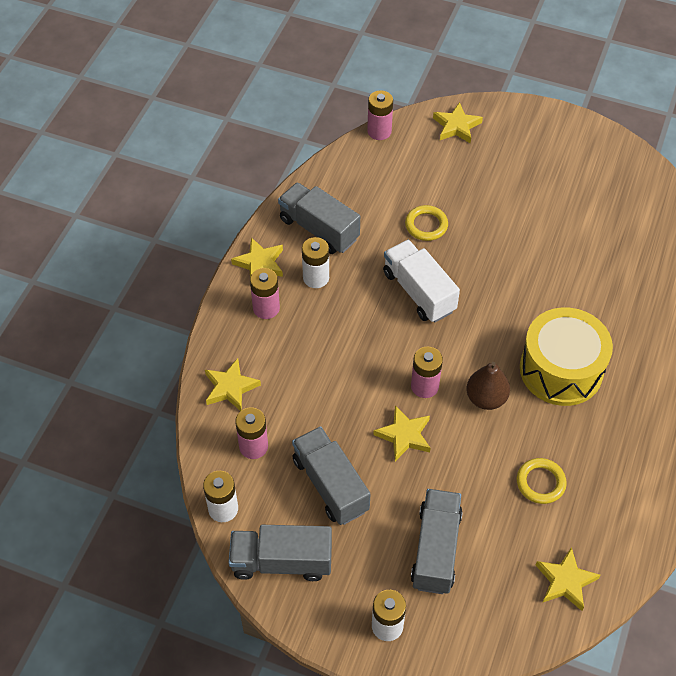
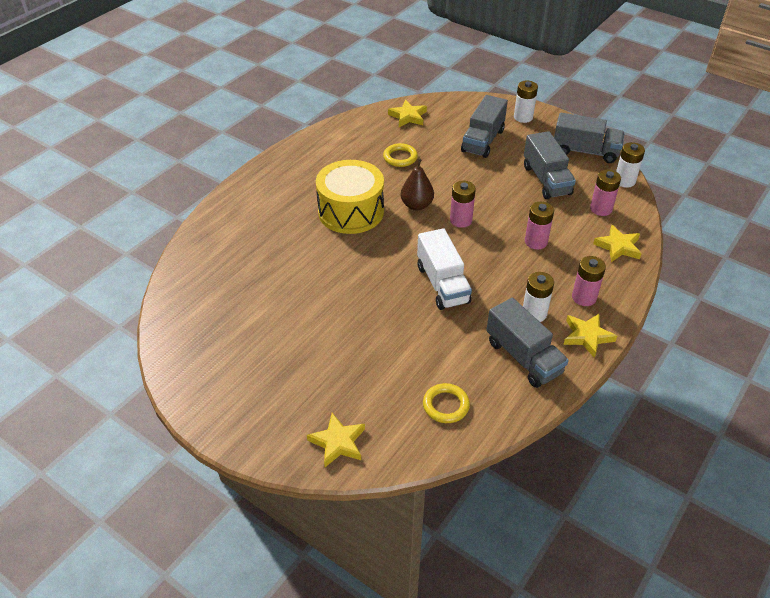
camera: 165 degrees left, 10 degrees down
pink battery [367,90,393,140] -> pink battery moved to [525,202,554,250]
yellow star [373,405,430,461] -> none
yellow ring [405,205,448,241] -> yellow ring moved to [423,383,470,423]

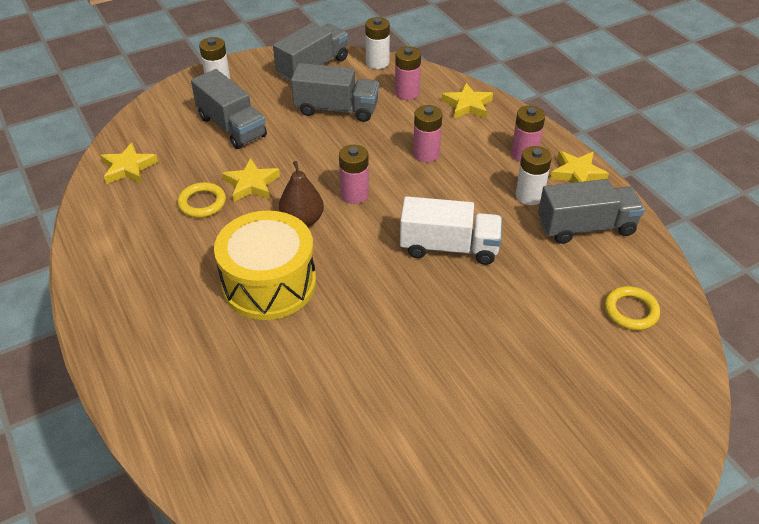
camera: 65 degrees left, 0 degrees up
yellow star [307,413,365,467] -> yellow star moved to [222,158,280,202]

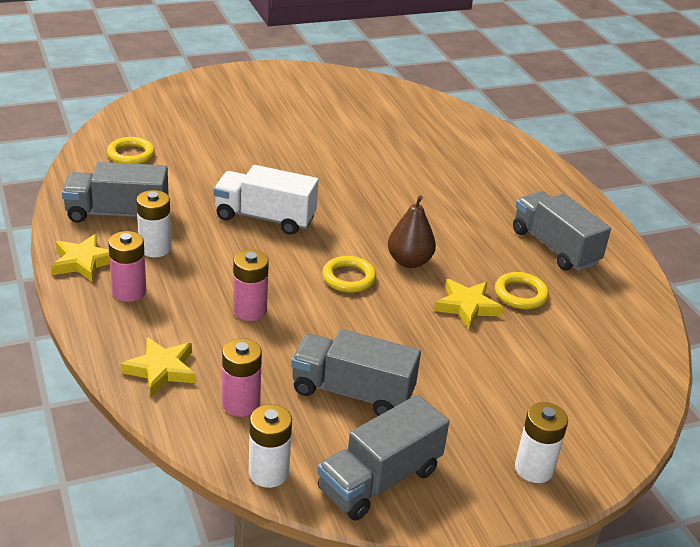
camera: 175 degrees left, 10 degrees down
yellow star [100,143,158,184] -> none
grey truck [191,69,267,149] -> grey truck moved to [513,191,611,271]
yellow drum [214,211,316,320] -> none
pink battery [339,145,369,204] -> yellow ring [322,256,376,293]

